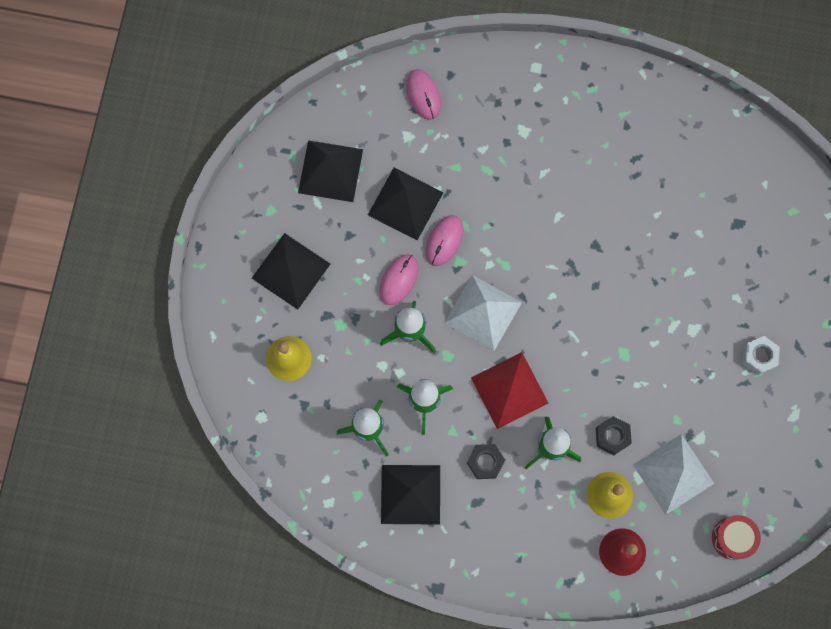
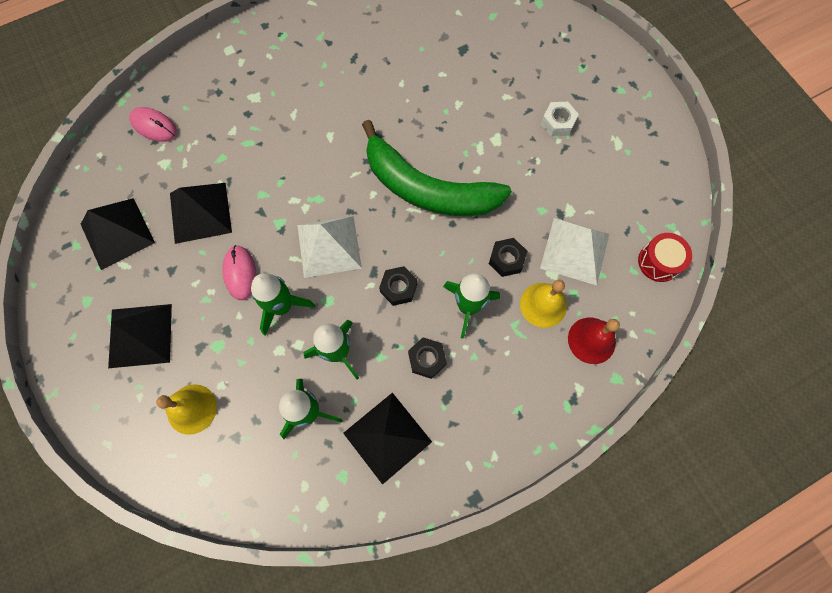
camera: 40 degrees left, 5 degrees down
pink mouse [426,215,463,266] -> none
red pyramid [471,352,548,429] -> black nut [379,266,417,306]
none -> green banana [362,120,511,216]

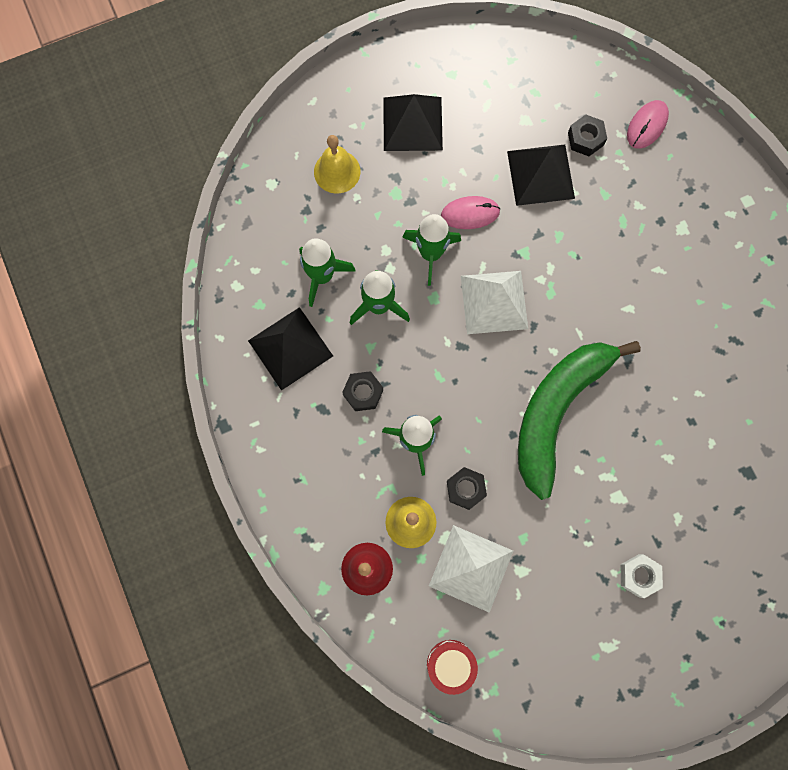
camera: 95 degrees right, 5 degrees up
black pyramid [81,198,155,270] -> none
black nut [379,266,417,306] -> black nut moved to [568,114,607,156]

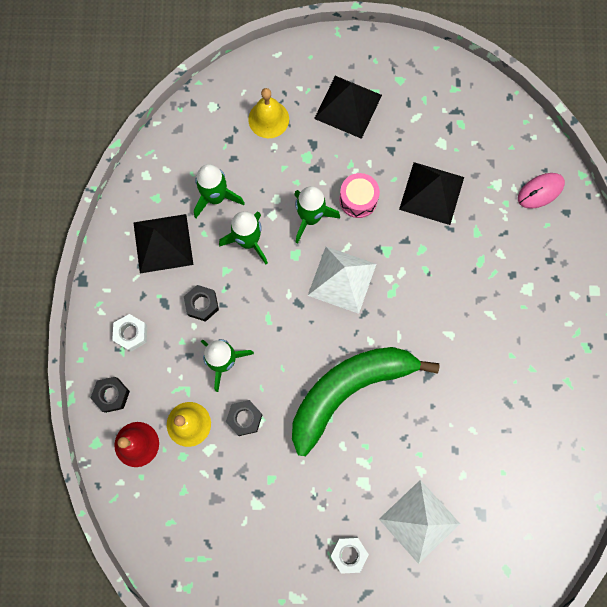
camera: 25 degrees right, 0 degrees up
red drum [427,640,478,695] -> none
white pyramid [429,525,513,613] -> white pyramid moved to [379,480,460,564]
pink mouse [441,196,500,229] -> pink drum [339,173,380,218]
black nut [568,114,607,156] -> black nut moved to [91,377,130,413]
none -> white nut [112,314,147,351]

